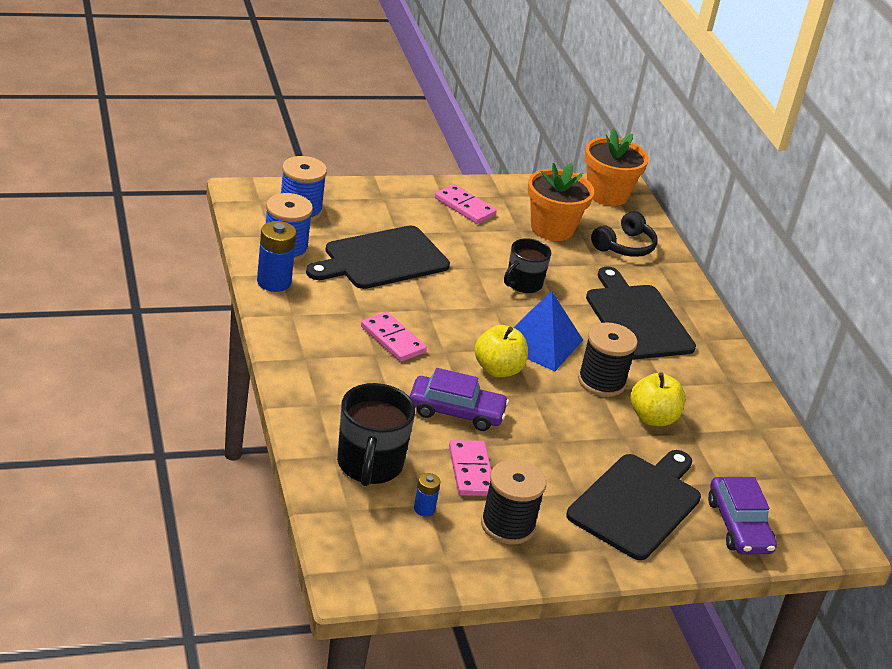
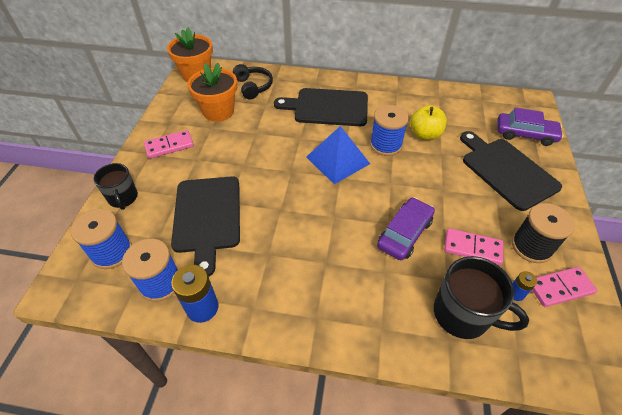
camera: 60 degrees left, 15 degrees up
pink domino [361,312,427,362] -> pink domino moved to [532,267,598,307]
yellow apple [474,325,528,377] -> none
black mug [504,238,551,293] -> black mug moved to [93,163,138,210]
black spool [578,322,638,397] -> blue spool [370,105,409,156]

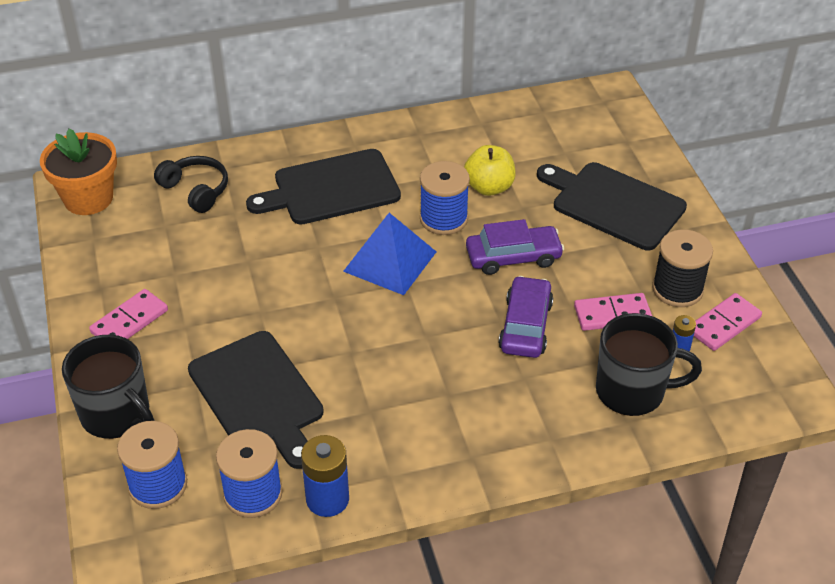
camera: 25 degrees left, 5 degrees down
black mug [93,163,138,210] -> black mug [62,335,155,439], size x1.52
orange flower pot [187,63,237,122] -> none
purple car [497,108,564,146] -> purple car moved to [466,219,564,275]

